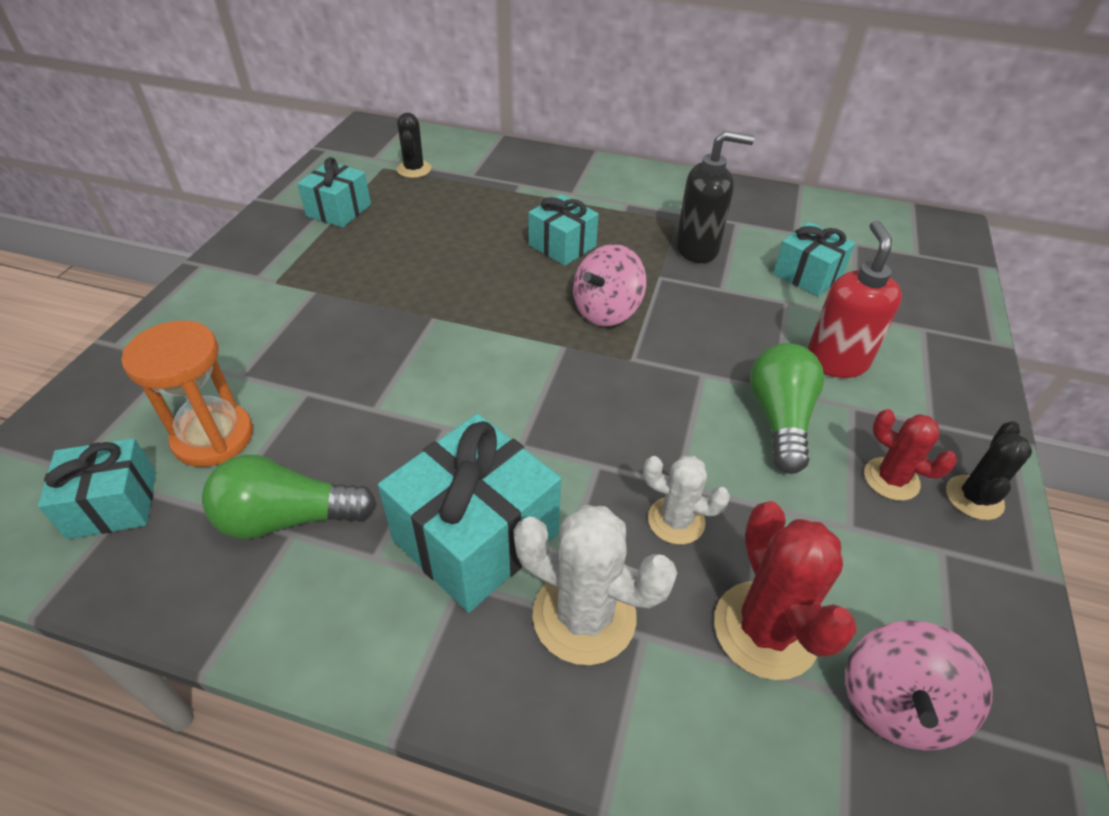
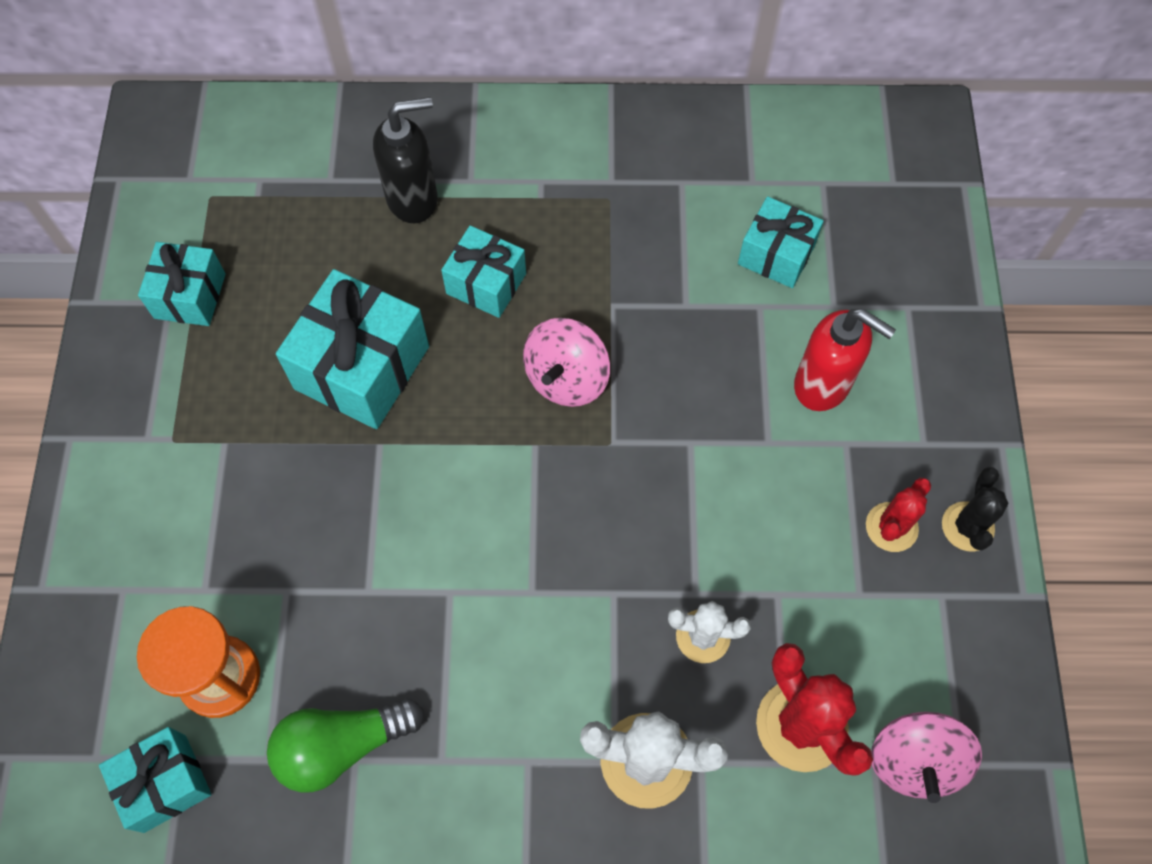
camera: 15 degrees left, 20 degrees up
turquoise gift [378,414,561,613] -> turquoise gift moved to [276,269,429,429]
black cactus [397,112,432,178] -> none
black soap dispenser [676,131,754,263] -> black soap dispenser moved to [373,97,438,223]
green light bulb [750,343,824,474] -> none
red soap dispenser [807,220,902,378] -> red soap dispenser turned 135 degrees clockwise [794,309,896,411]
red cactus [864,409,957,501] -> red cactus turned 75 degrees counterclockwise [866,478,931,552]

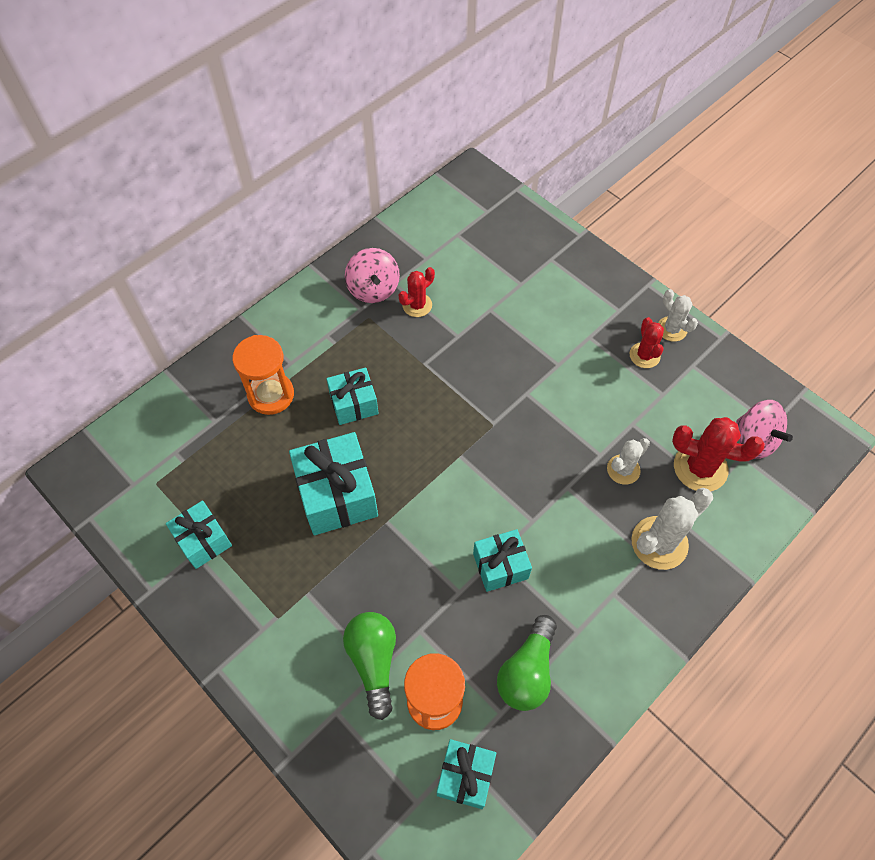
camera: 45 degrees left, 5 degrees down
black soap dispenser [373,97,438,223] -> orange hourglass [232,335,294,415]
pink spinning top [523,318,610,407] -> pink spinning top moved to [345,248,400,303]
turquoise gift [738,196,824,288] -> turquoise gift moved to [473,529,532,592]
red soap dispenser [794,309,896,411] -> none
black cactus [942,467,1009,552] -> white cactus [658,289,698,342]
none -> green light bulb [343,612,396,720]
none -> red cactus [398,267,435,317]

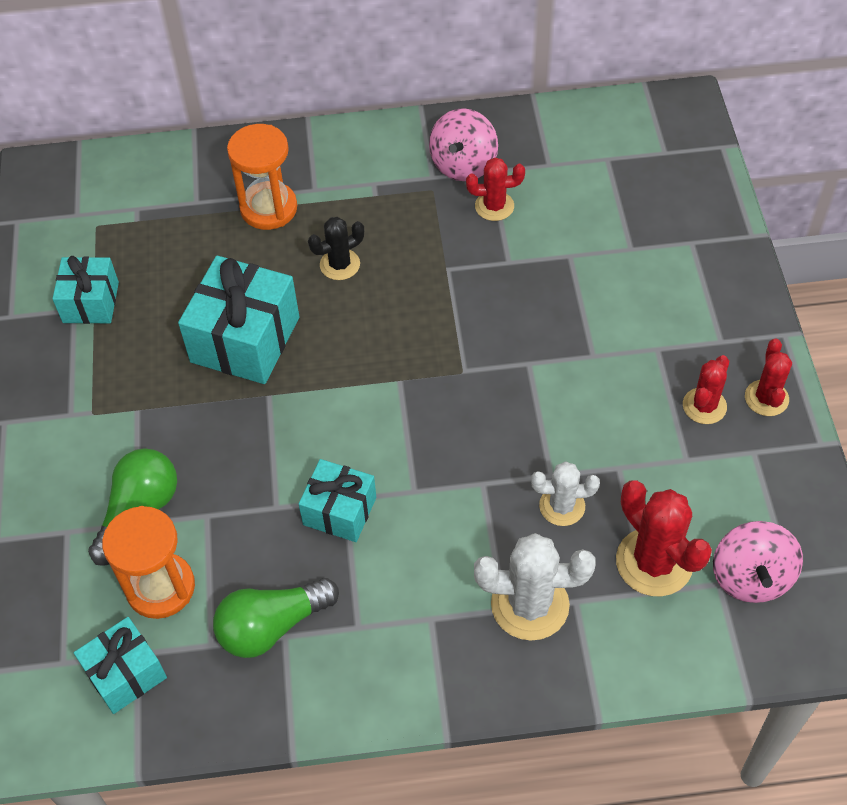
camera: 40 degrees right, 5 degrees down
turquoise gift [326,367,379,425] -> black cactus [308,217,364,280]
white cactus [658,289,698,342] -> red cactus [745,339,792,416]

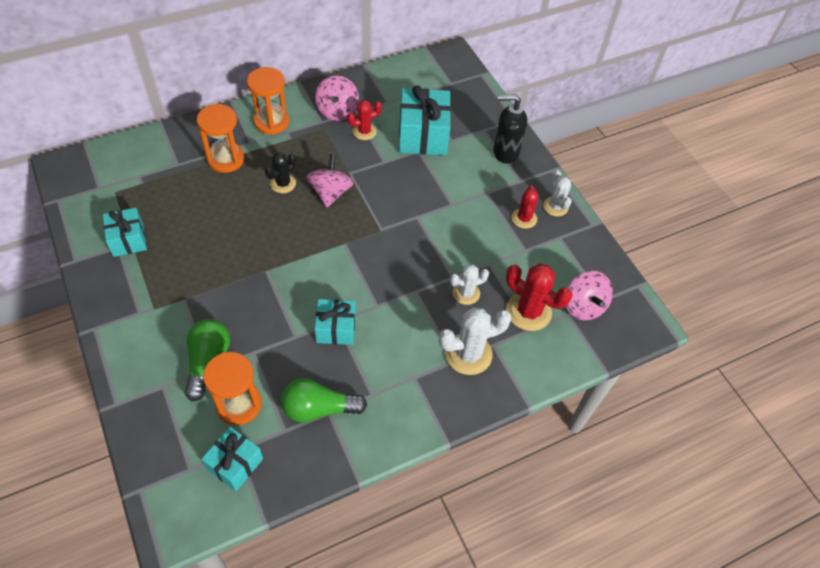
camera: 25 degrees left, 0 degrees up
turquoise gift [178,256,299,384] -> turquoise gift moved to [399,85,451,155]
green light bulb [213,578,339,658] -> green light bulb turned 45 degrees clockwise [281,378,367,423]
red cactus [745,339,792,416] -> white cactus [543,170,572,217]
none -> orange hourglass [247,67,289,135]
none -> pink spinning top [306,154,354,207]
none -> black soap dispenser [493,94,527,164]

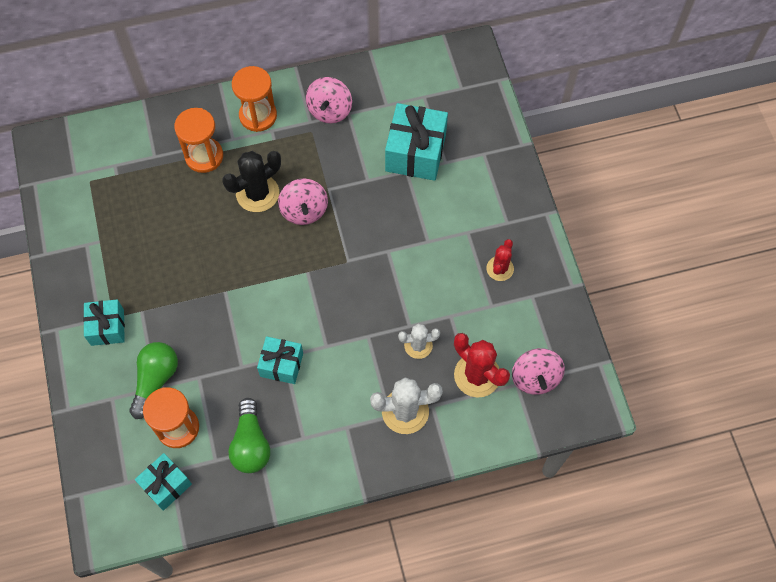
camera: 15 degrees right, 10 degrees up
turquoise gift [103,208,147,257] -> turquoise gift moved to [83,299,125,346]
black cactus [265,152,296,193] -> black cactus [222,151,281,212], size x1.63
green light bulb [281,378,367,423] -> green light bulb turned 105 degrees counterclockwise [228,398,270,473]
pink spinning top [306,154,354,207] -> pink spinning top turned 150 degrees clockwise [278,179,328,225]
red cactus [347,100,382,140] -> none
black soap dispenser [493,94,527,164] -> none
white cactus [543,170,572,217] -> none

